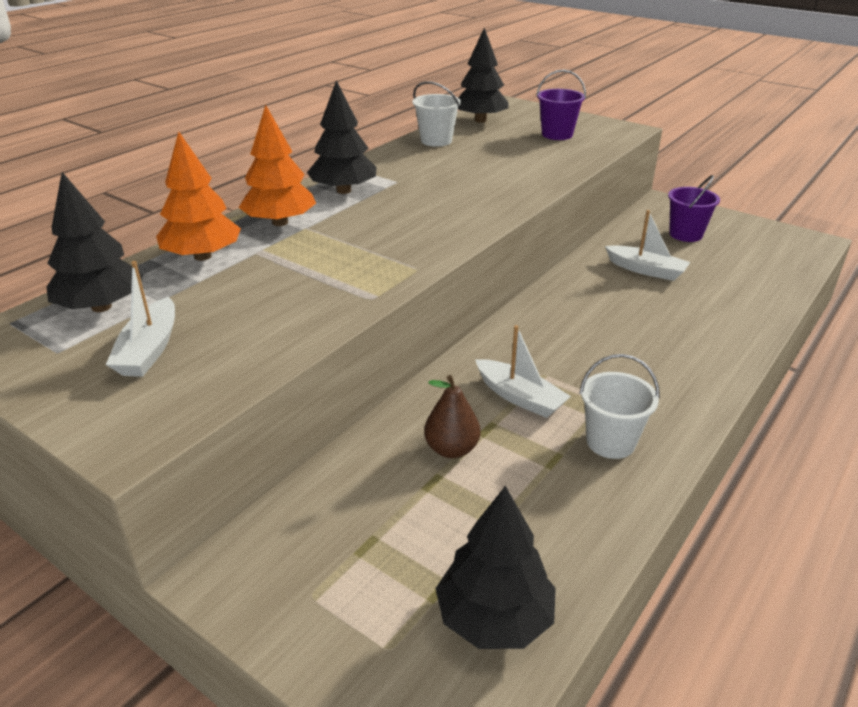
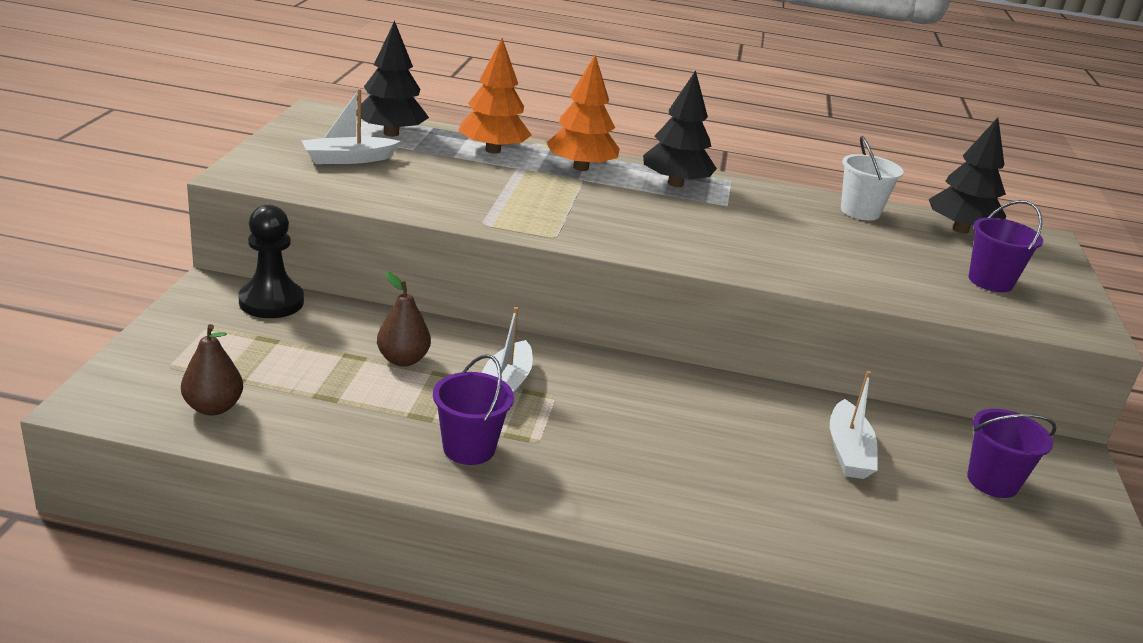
camera: 60 degrees right, 5 degrees down
black tree [435,486,556,649] -> brown pear [181,324,243,415]
white bucket [579,354,660,459] -> purple bucket [433,354,514,465]
none -> black pawn [238,205,304,318]

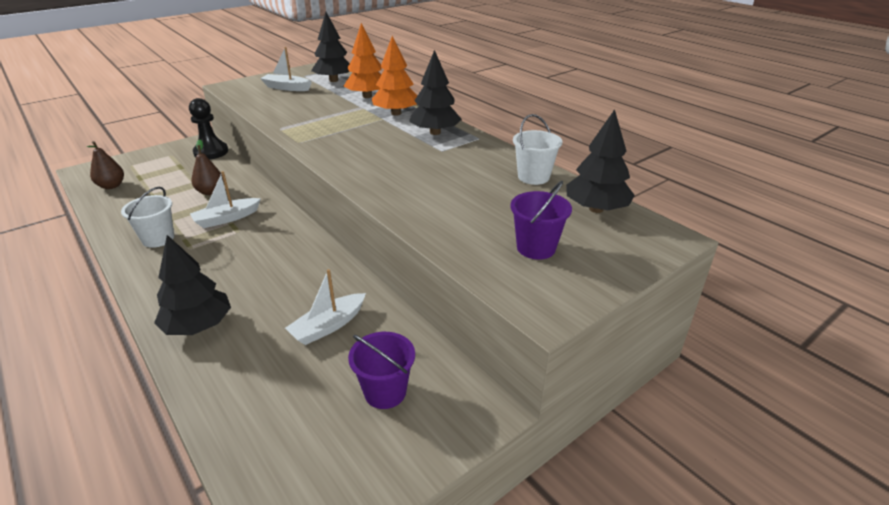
camera: 45 degrees right, 5 degrees up
purple bucket [433,354,514,465] -> white bucket [121,187,174,248]
none -> black tree [154,235,231,335]

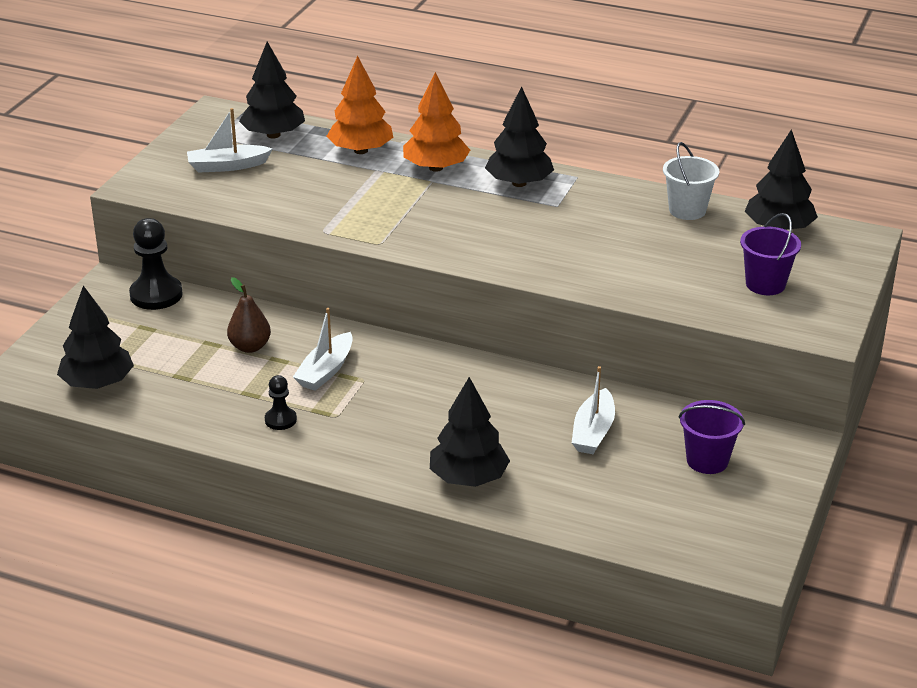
camera: 30 degrees left, 0 degrees up
brown pear [87,141,124,189] -> black tree [57,286,134,389]
white bucket [121,187,174,248] -> black pawn [265,375,297,430]

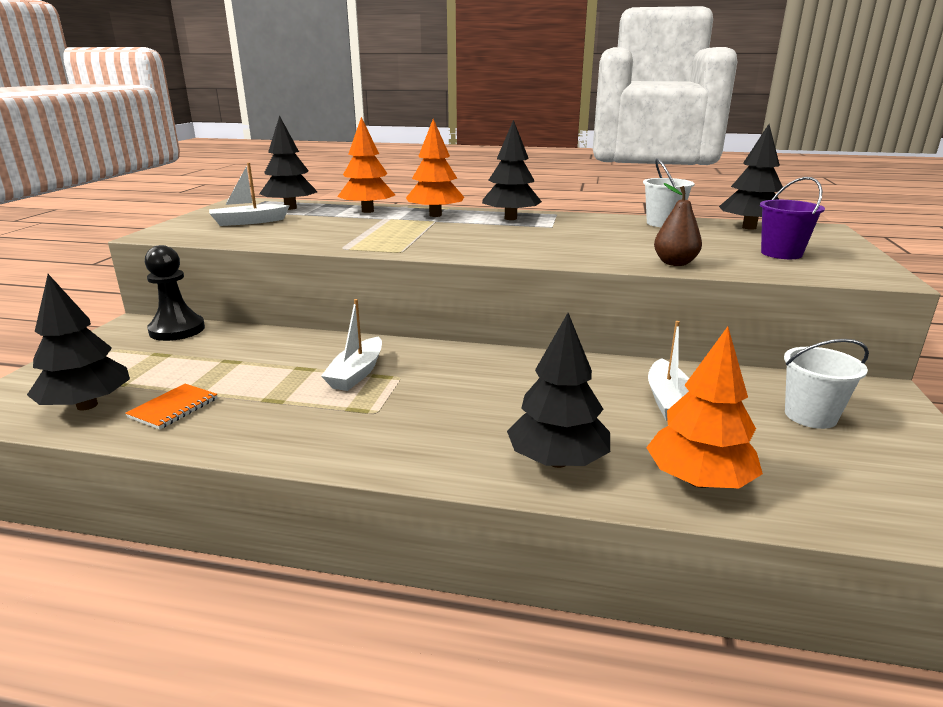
camera: 10 degrees left, 10 degrees down
brown pear [227,277,271,353] -> brown pear moved to [654,183,702,266]
black pawn [265,375,297,430] -> none
purple bucket [679,400,745,474] -> white bucket [784,339,869,429]
none -> orange notebook [125,384,217,430]
none -> orange tree [646,327,763,488]

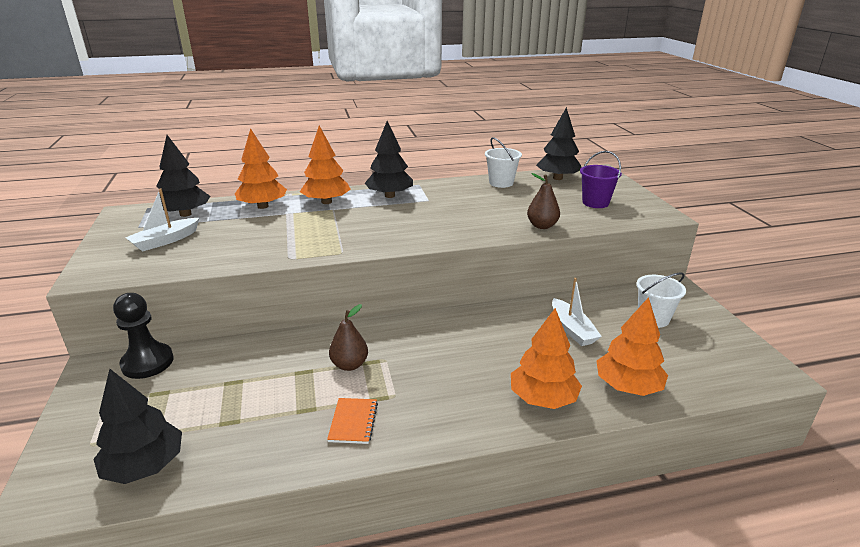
camera: 25 degrees left, 5 degrees up
orange notebook [125,384,217,430] -> orange notebook moved to [327,398,378,444]
white boat [321,299,382,391] -> brown pear [329,304,368,371]
black tree [507,313,610,468] -> orange tree [511,308,582,409]

